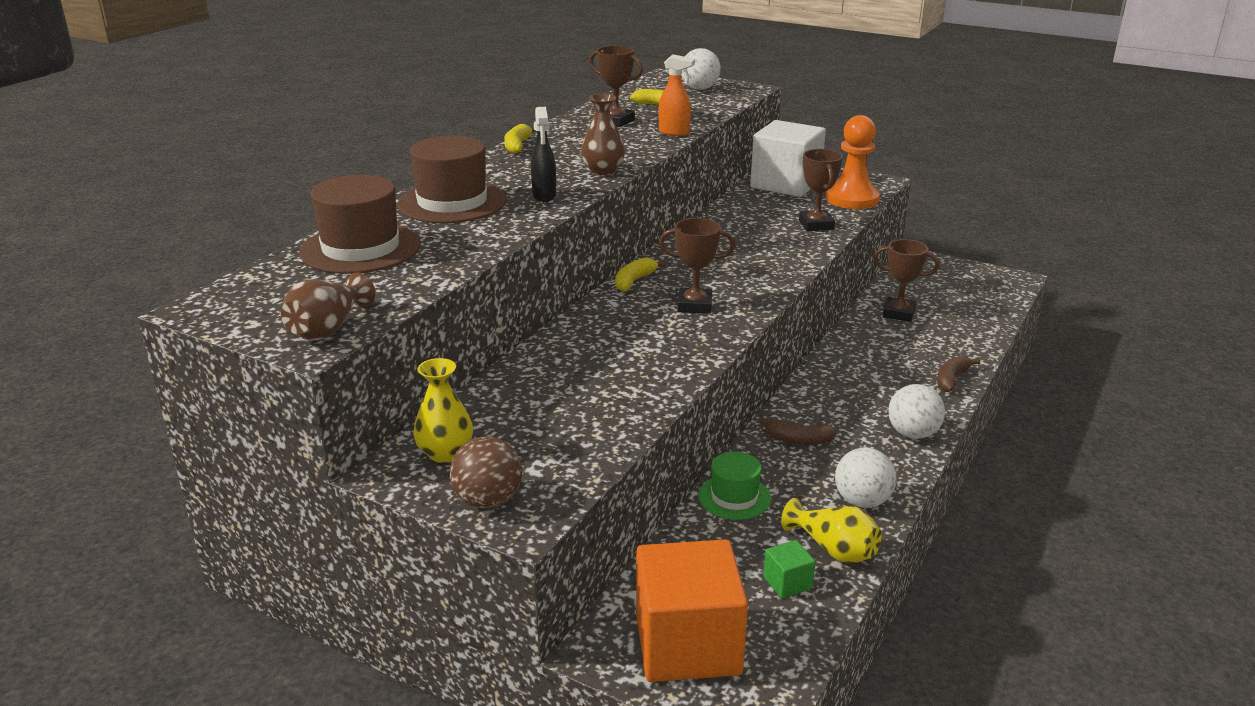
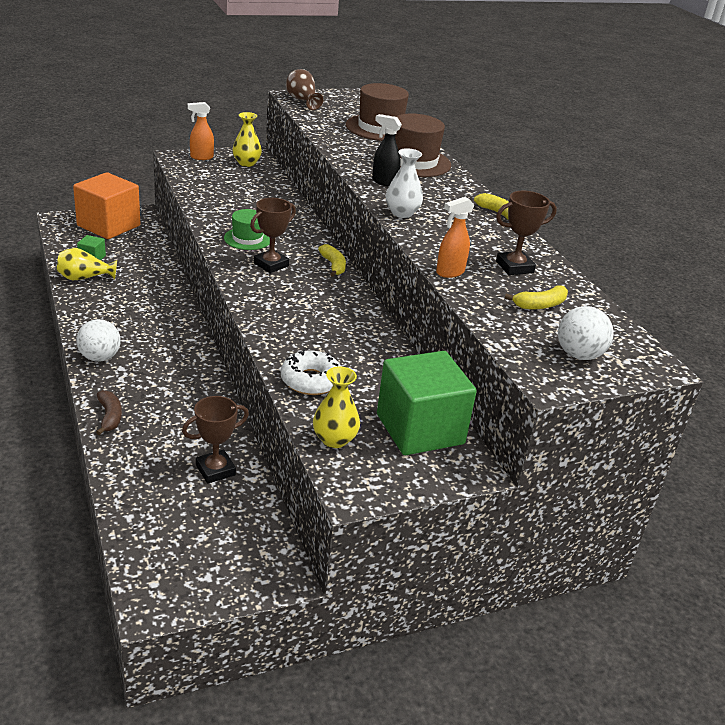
camera: 125 degrees right, 5 degrees up
brown ball [450,436,522,509] -> orange spray bottle [188,102,214,160]
brown vase [581,94,625,175] -> white vase [386,148,423,218]
green hat [698,452,771,520] -> green hat moved to [224,209,270,250]
white cube [750,120,826,197] -> green cube [377,351,477,455]
brown banana [759,417,837,445] -> none
brown trophy [799,149,843,231] -> white donut [281,349,341,395]
orange pawn [826,115,880,209] -> yellow vase [313,366,360,448]
white ball [835,447,897,508] -> none

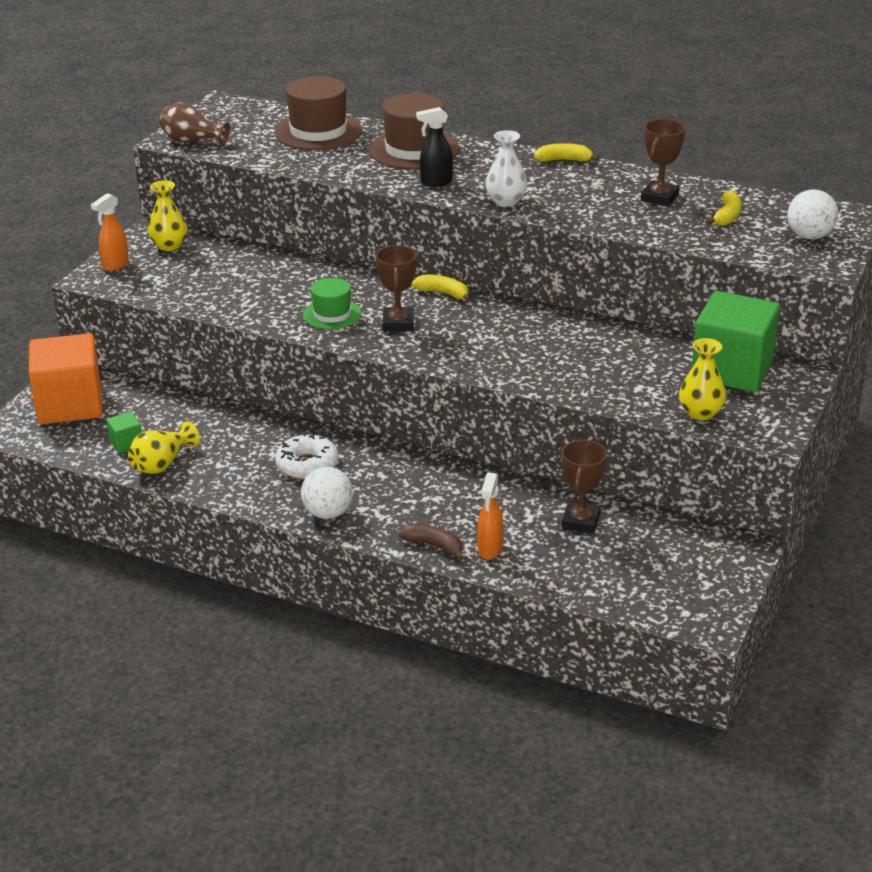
camera: 40 degrees left, 0 degrees up
white donut [281,349,341,395] -> white donut moved to [275,433,339,480]
orange spray bottle [436,197,474,278] -> orange spray bottle moved to [477,473,503,560]

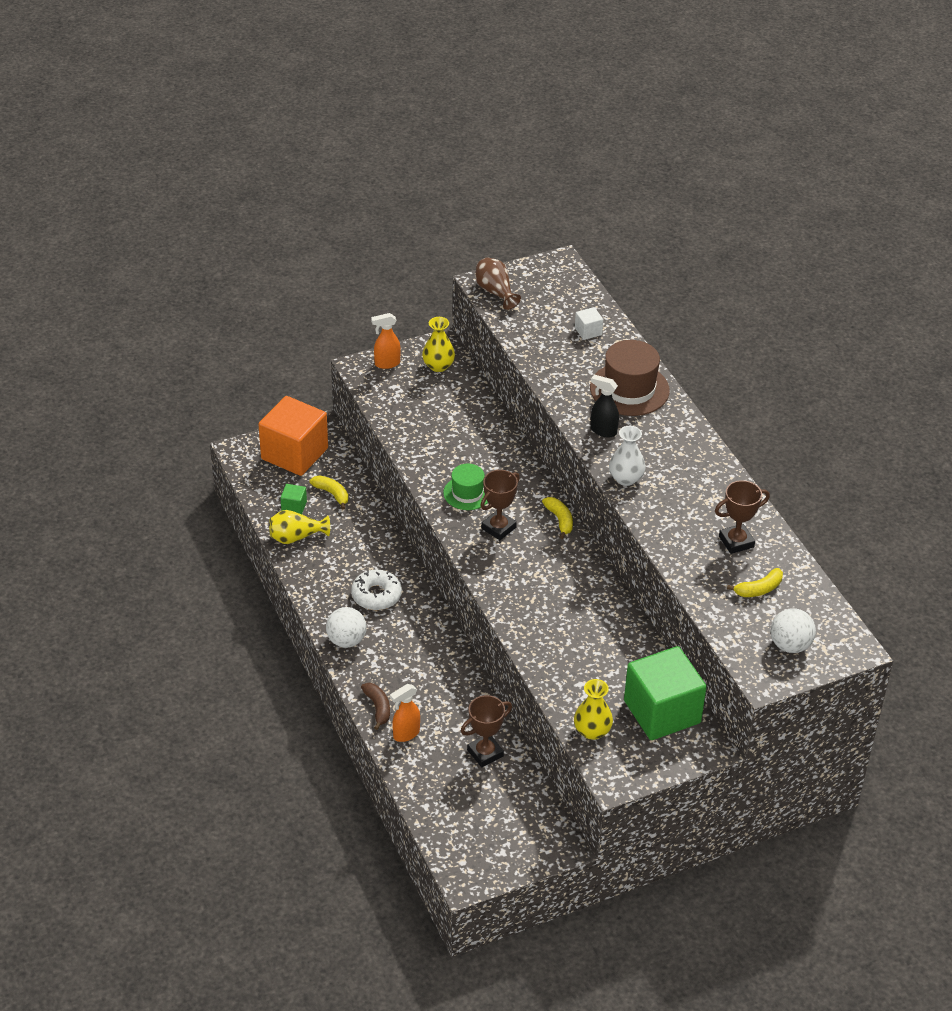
camera: 40 degrees right, 10 degrees up
brown hat [274,76,362,150] -> white cube [575,307,603,340]
yellow banana [534,143,599,162] -> yellow banana moved to [309,475,348,510]

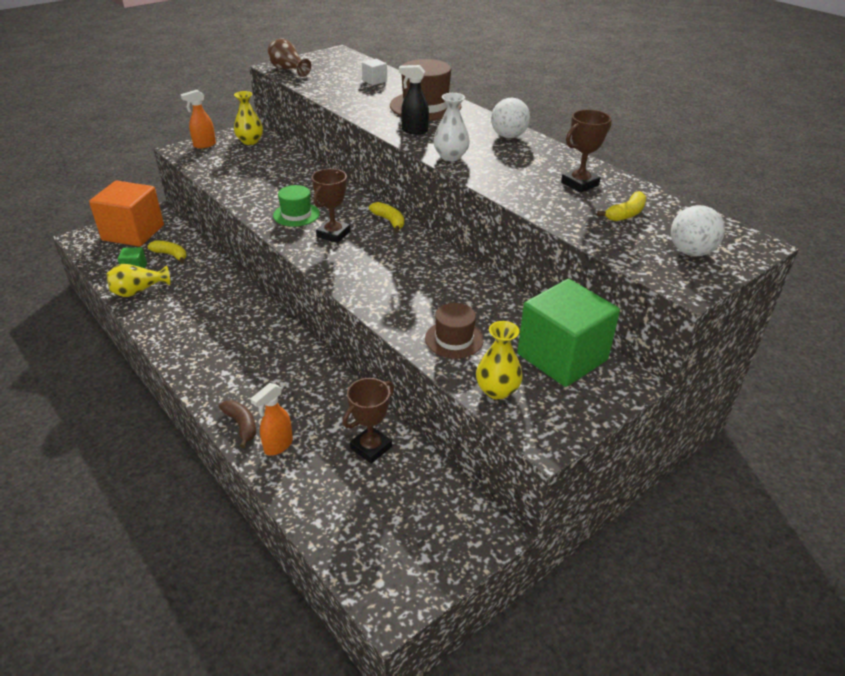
camera: 15 degrees left, 5 degrees down
white ball [326,607,367,648] -> white ball moved to [491,98,530,138]
white donut [351,570,402,610] -> none
none -> brown hat [425,303,484,359]

